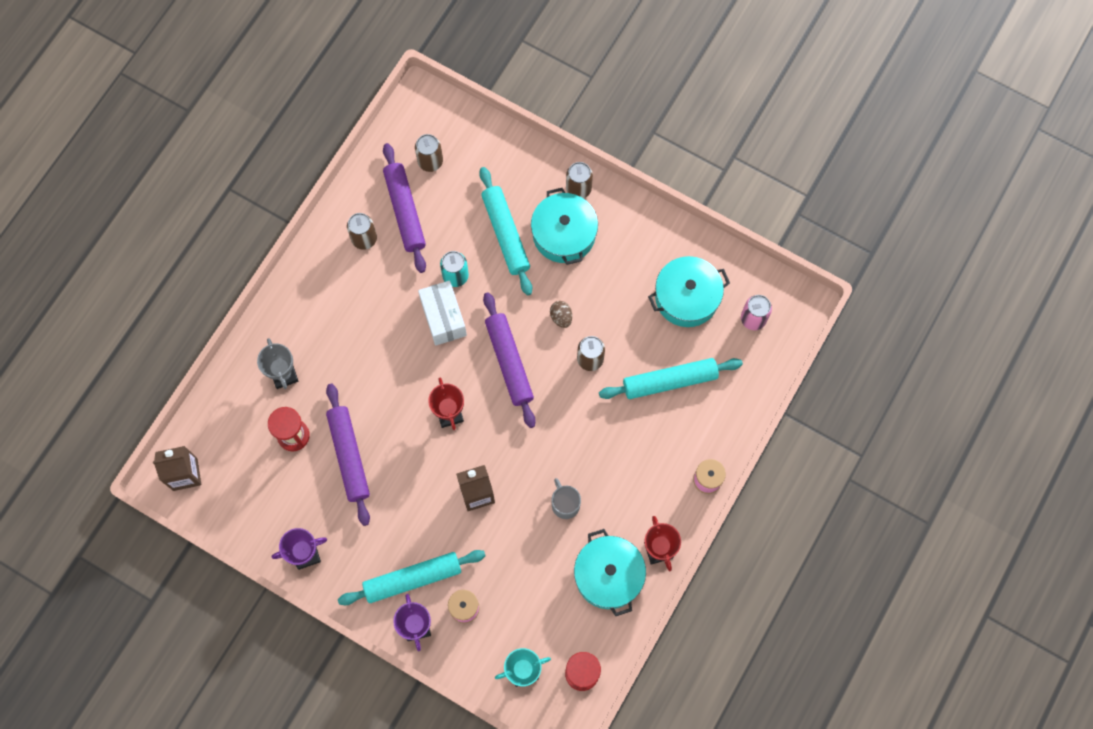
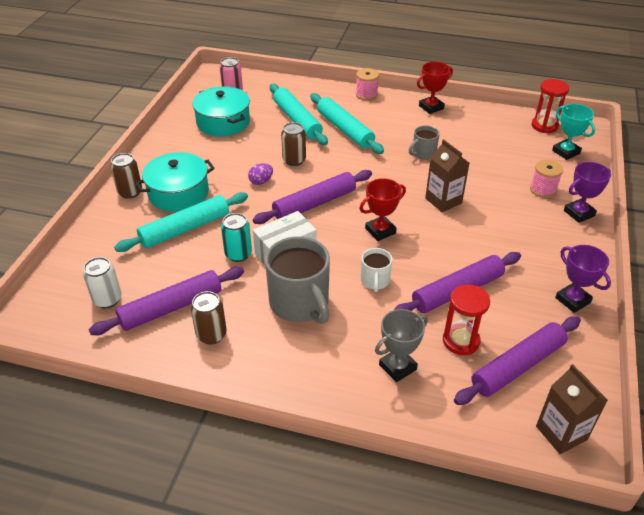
camera: 105 degrees left, 30 degrees down
turquoise rolling pin [338,550,486,605] -> turquoise rolling pin moved to [310,93,384,154]
brown can [415,134,443,172] -> white can [83,257,122,308]
brown egg [550,301,572,328] -> purple egg [248,163,273,185]
turquoise pot [574,529,646,616] -> none
none -> grey mug [265,236,330,324]
none -> white mug [361,248,393,292]
none -> purple rolling pin [454,316,581,405]

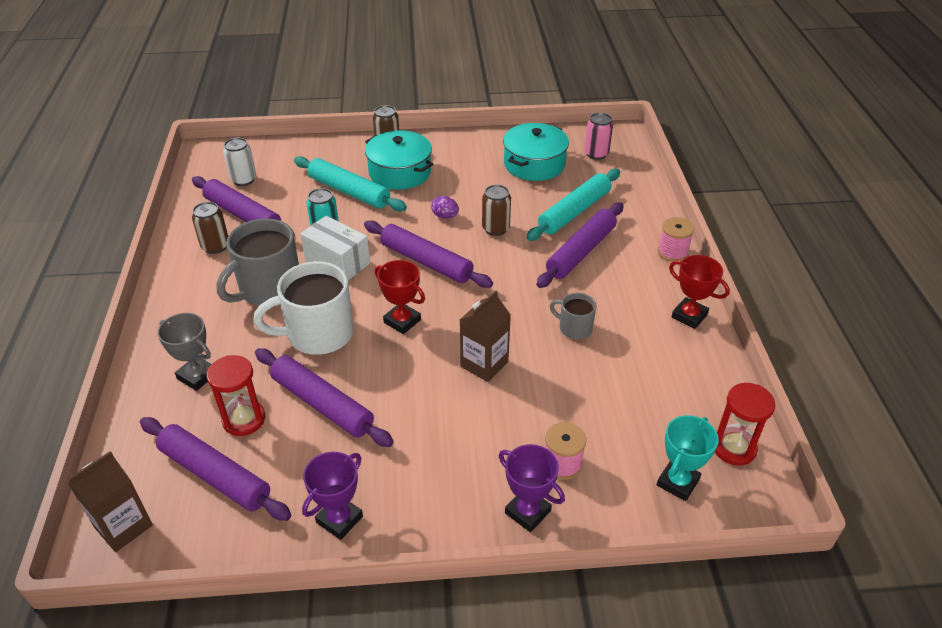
camera: 70 degrees right, 0 degrees up
turquoise rolling pin [310,93,384,154] -> purple rolling pin [537,202,624,288]
white mug [361,248,393,292] -> white mug [253,261,354,355], size x1.96

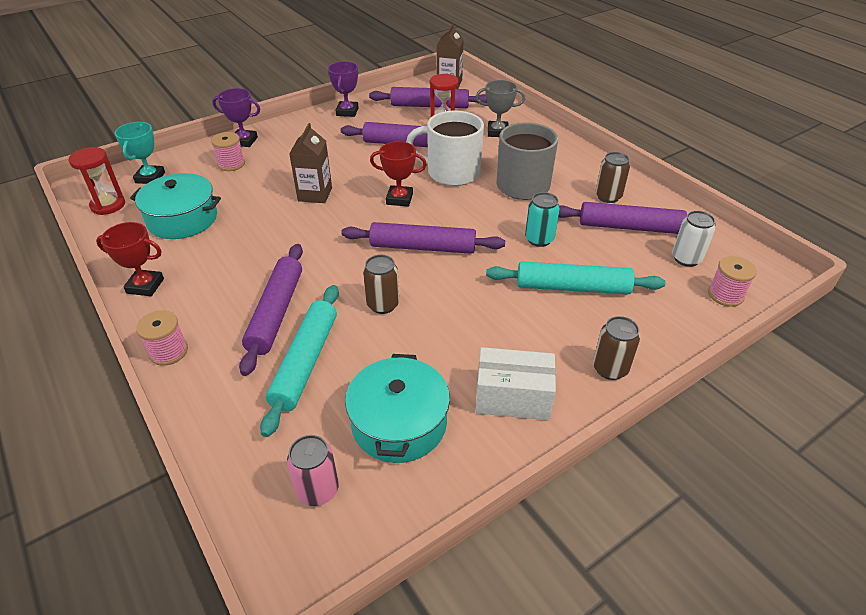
camera: 150 degrees right, 0 degrees up
white mug [253,261,354,355] -> white mug turned 120 degrees counterclockwise [406,110,484,186]
white box [300,216,370,280] -> white box moved to [475,347,556,420]
turquoise pot [365,131,433,190] -> turquoise pot moved to [130,173,221,239]
purple egg [431,196,459,219] -> none
grey mug [549,293,596,339] -> none
none -> pink spool [708,256,757,307]

